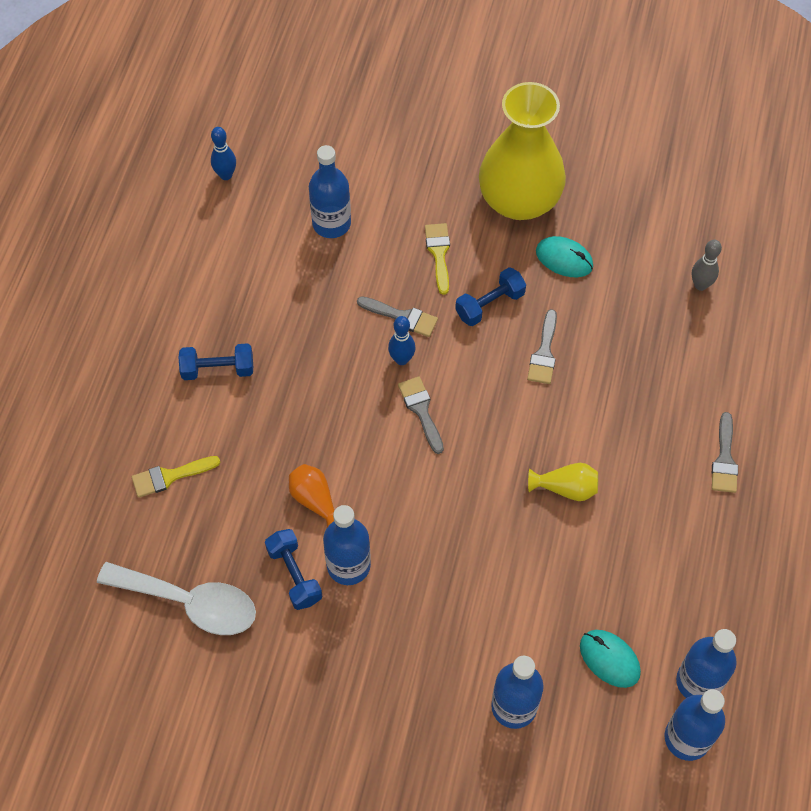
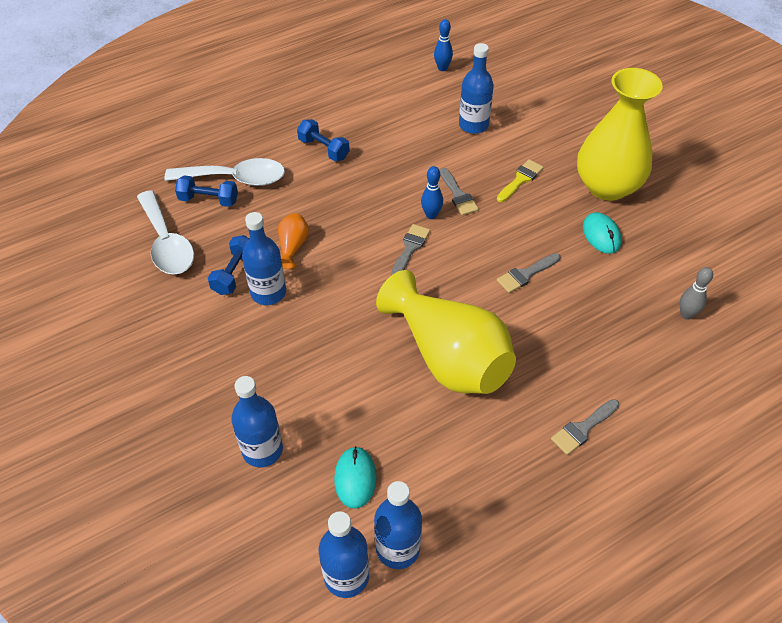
camera: 45 degrees right, 10 degrees down
yellow brush [132,456,220,498] -> white spoon [164,158,285,186]
blue dumbbell [455,267,526,326] -> blue dumbbell moved to [175,175,238,207]
yellow vase [528,463,598,501] -> yellow vase [376,270,516,394], size x2.46

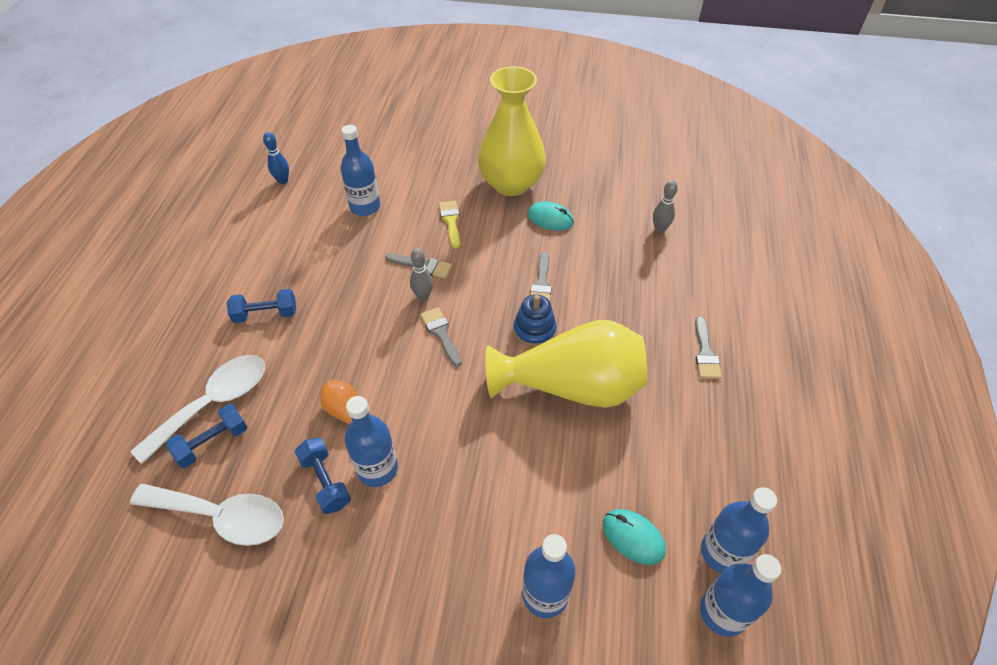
camera: 50 degrees left, 0 degrees up
blue bowling pin [421,166,443,219] -> grey bowling pin [410,248,433,301]
none -> blue stacking toy [513,294,557,347]

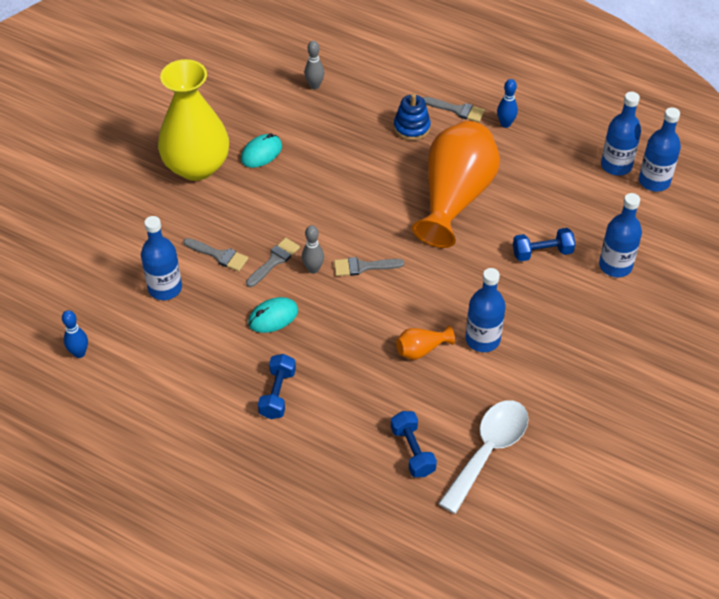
camera: 70 degrees left, 0 degrees up
white spoon [130,355,265,464] -> none
blue dumbbell [294,437,351,514] -> blue dumbbell moved to [513,228,575,261]
yellow brush [439,201,460,249] -> none
yellow vase [485,320,647,408] -> orange vase [412,121,500,248]
blue stacking toy [513,294,557,347] -> blue stacking toy moved to [394,94,431,141]
grey brush [530,252,552,301] -> grey brush moved to [184,238,248,271]
turquoise mouse [603,509,666,565] -> turquoise mouse moved to [248,297,298,333]
none -> blue bowling pin [497,79,518,128]

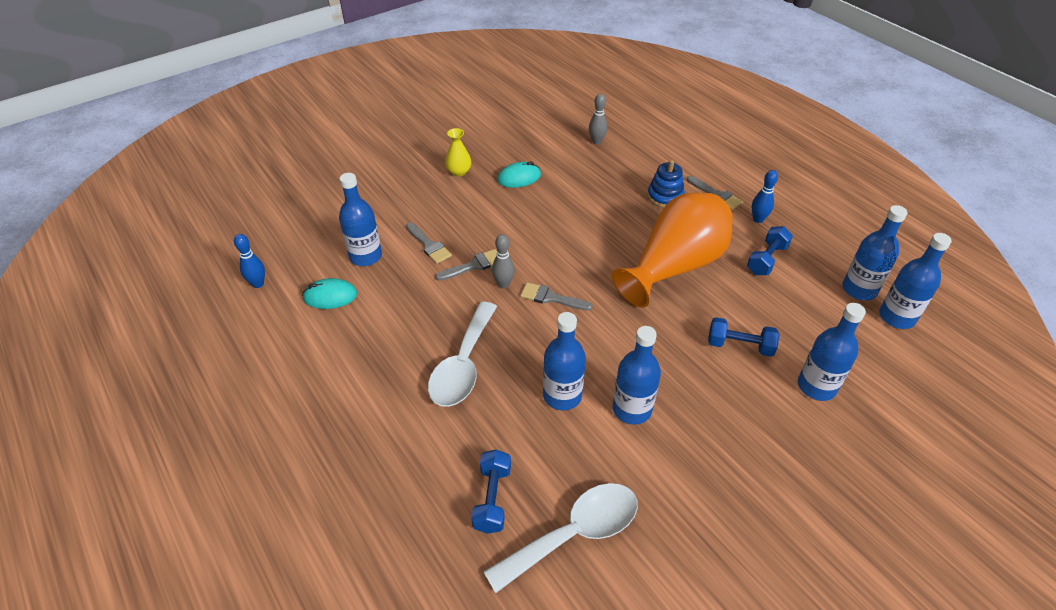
camera: 25 degrees right, 5 degrees down
yellow vase [158,59,229,181] -> yellow vase [445,128,471,177], size x0.41
turquoise mouse [248,297,298,333] -> turquoise mouse moved to [302,278,357,309]
blue dumbbell [258,354,296,419] -> blue dumbbell moved to [747,226,793,275]
orange vase [396,326,455,360] -> blue bottle [543,312,586,410]
none -> white spoon [428,302,497,407]

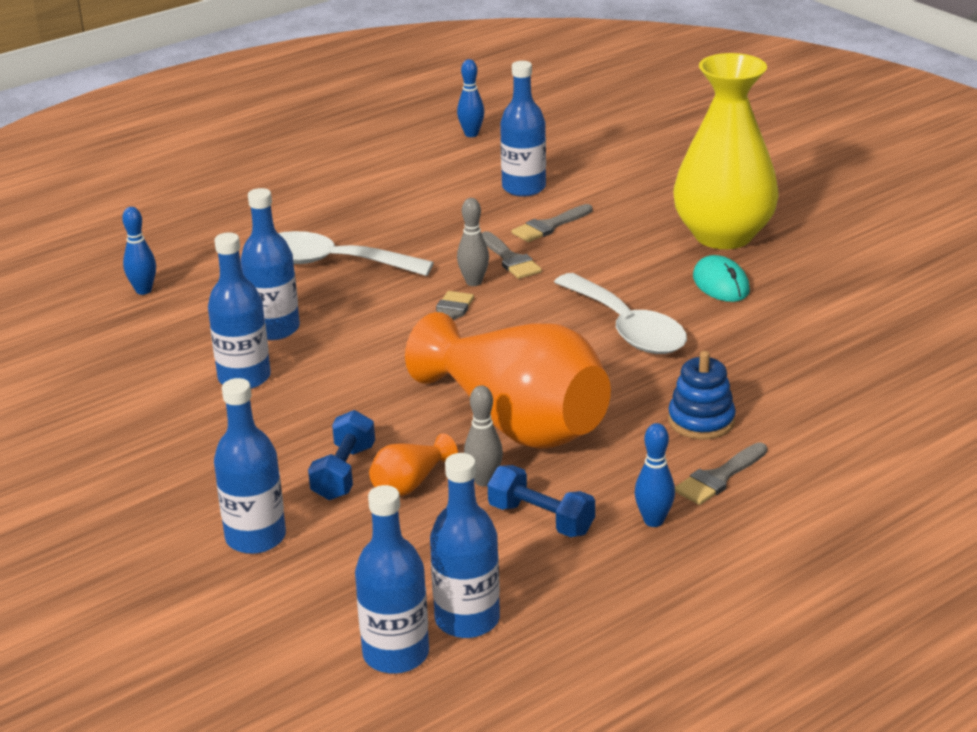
camera: 90 degrees right, 15 degrees down
turquoise mouse [302,278,357,309] -> none
yellow vase [445,128,471,177] -> yellow vase [673,53,779,249], size x2.46
blue dumbbell [471,450,511,534] -> blue bowling pin [122,207,156,295]
white spoon [483,483,638,593] -> white spoon moved to [554,273,687,354]
grey bowling pin [589,94,607,145] -> grey bowling pin moved to [464,385,503,487]
none -> orange vase [369,433,458,496]

